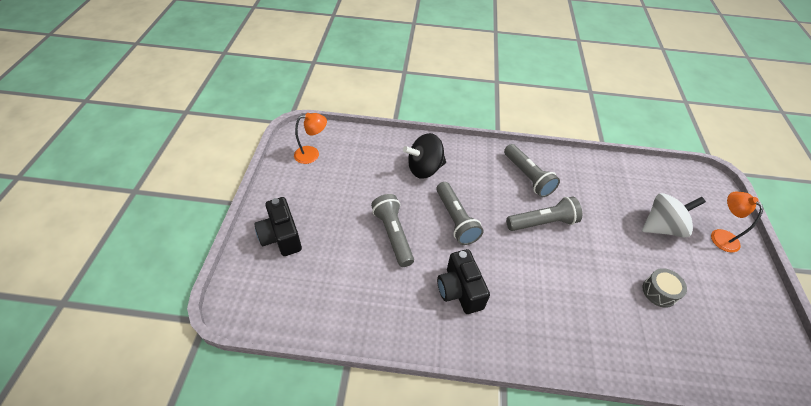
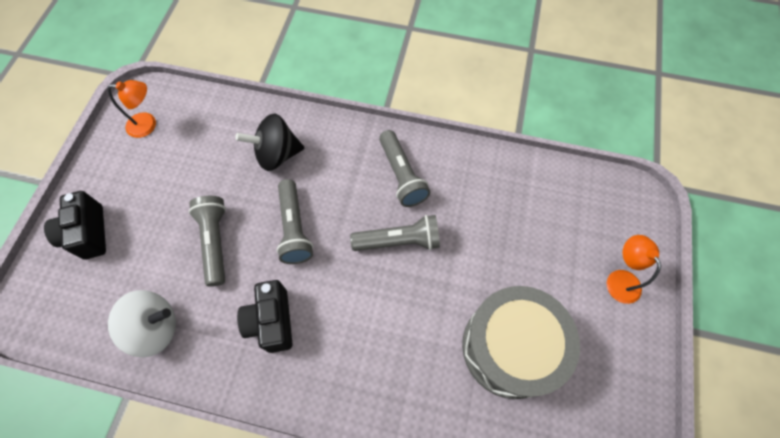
camera: 10 degrees right, 15 degrees up
white spinning top [642,193,706,237] -> white spinning top moved to [108,290,176,358]
grey drum [642,268,687,308] -> grey drum [462,286,580,399], size x2.43

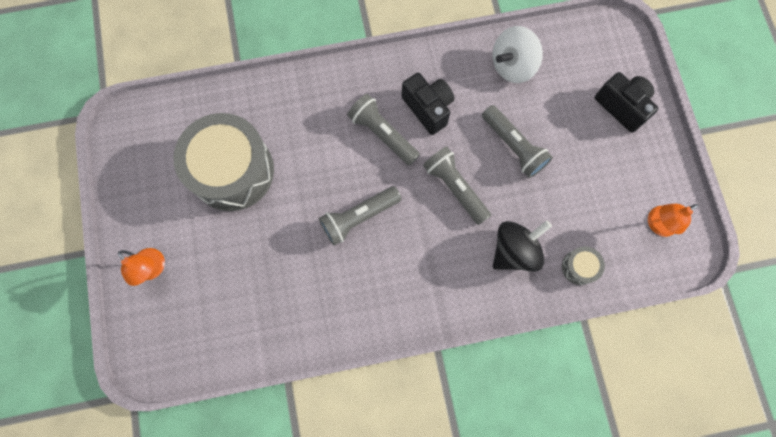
camera: 155 degrees right, 10 degrees up
grey flashlight [379,130,430,207] -> grey flashlight moved to [347,94,420,166]
none -> grey drum [562,246,605,285]

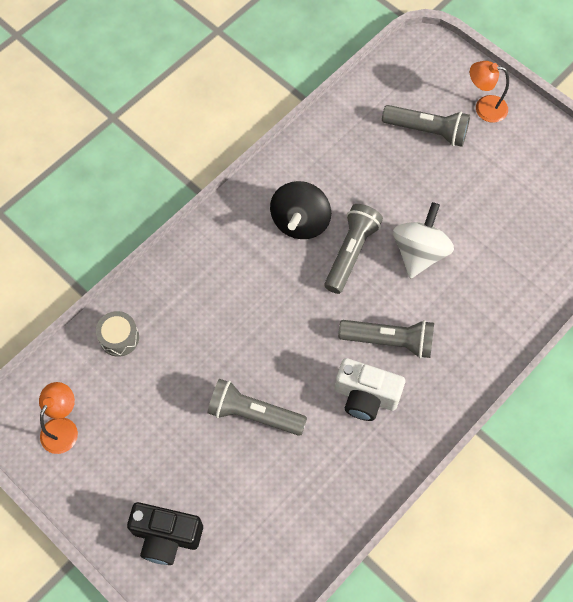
camera: 145 degrees right, 10 degrees down
grey drum [174,113,274,211] -> none
black camera [402,73,454,135] -> white camera [335,358,405,421]
grey flashlight [423,146,491,225] -> grey flashlight moved to [382,105,470,147]
white spinning top [492,26,543,83] -> white spinning top moved to [393,202,454,279]
black spinning top [493,220,552,272] -> black spinning top moved to [270,181,331,239]

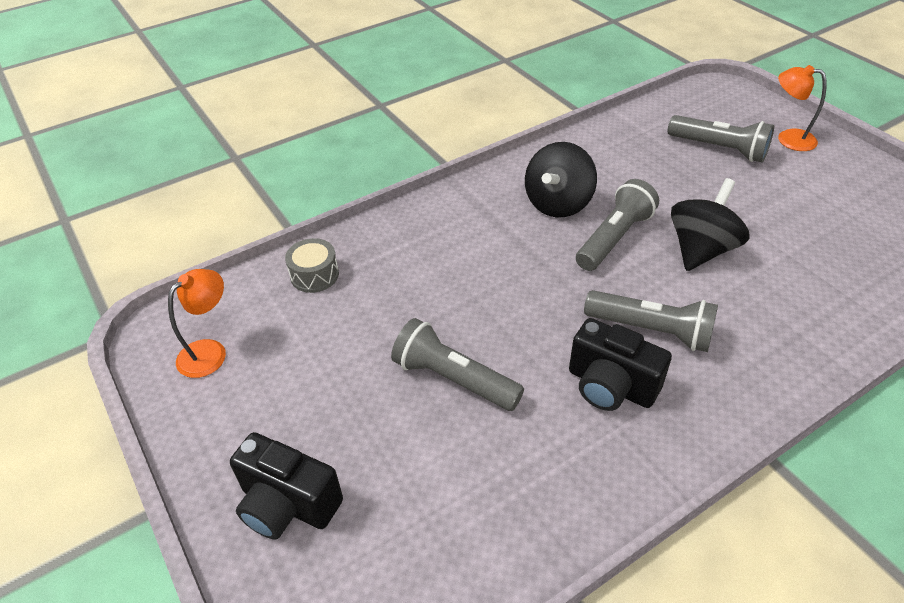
camera: 15 degrees right, 20 degrees down
white camera [335,358,405,421] -> black camera [569,318,672,411]
white spinning top [393,202,454,279] -> black spinning top [671,178,750,271]

